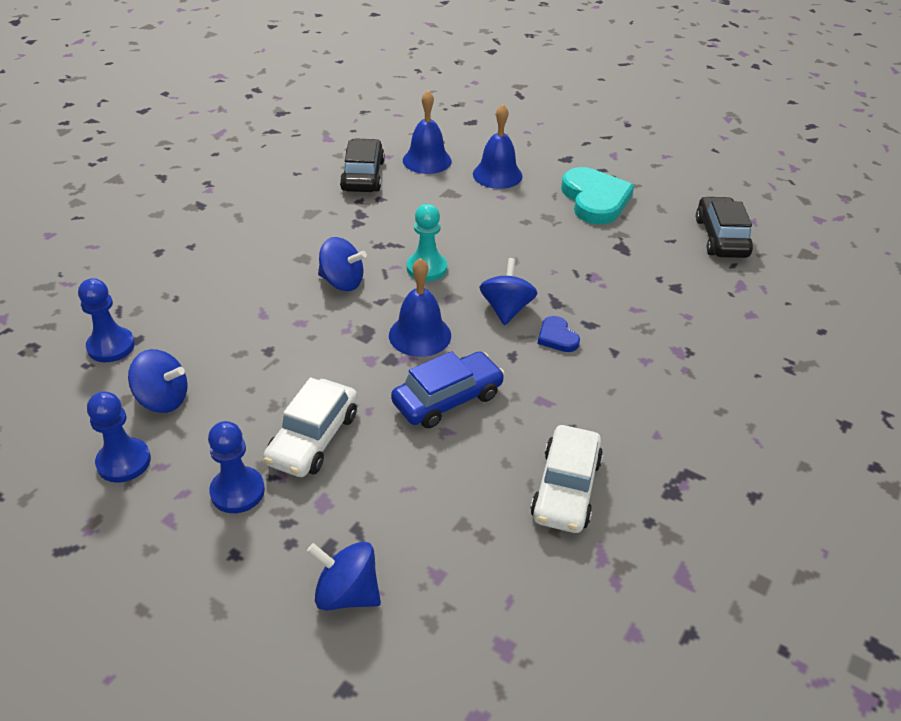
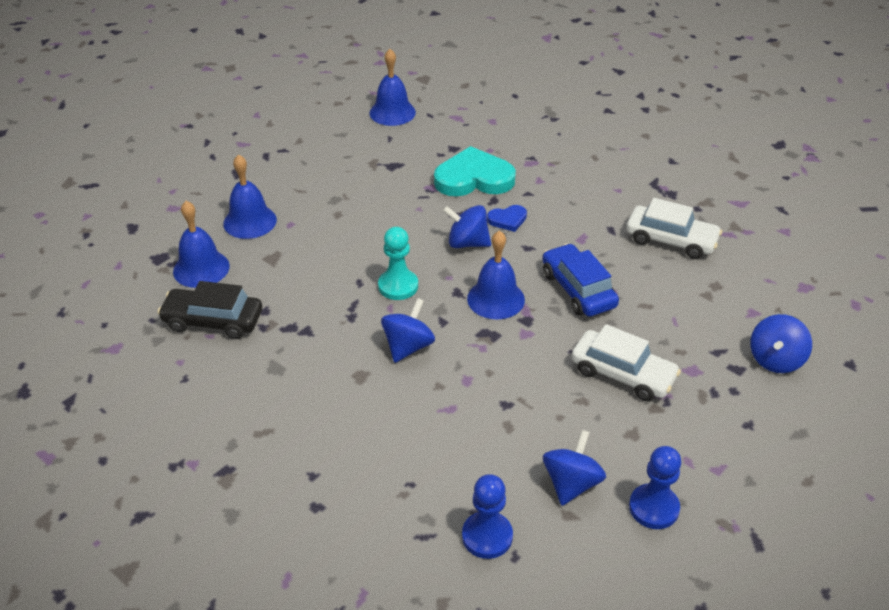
camera: 80 degrees left, 0 degrees up
blue pawn [208,421,265,513] -> none
turquoise heart [561,167,634,224] -> turquoise heart moved to [434,146,516,196]
black car [696,196,753,258] -> blue bell [369,49,416,126]

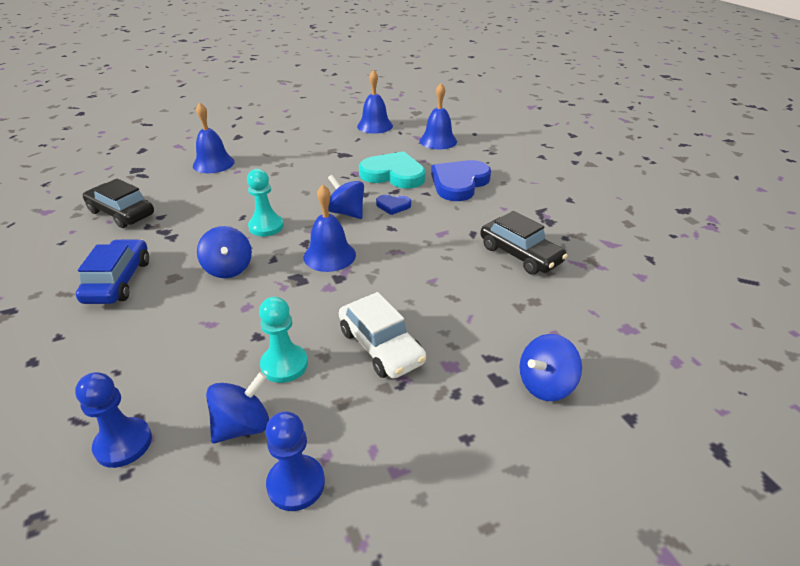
camera: 25 degrees right, 5 degrees down
blue bell [173,201,230,288] -> blue bell moved to [419,83,457,149]
blue spinning top [381,298,435,363] -> blue spinning top turned 105 degrees clockwise [197,226,252,278]
blue car [542,243,619,317] -> blue car moved to [76,239,149,304]
white car [626,198,722,259] -> black car [480,211,568,275]
none -> turquoise pawn [259,297,308,383]
none -> blue heart [431,160,491,201]

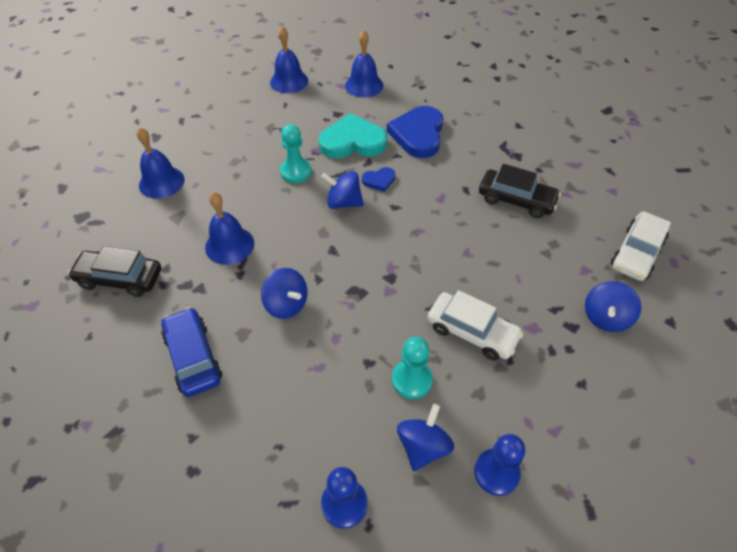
camera: 25 degrees left, 15 degrees up
turquoise pawn [247,169,284,236] -> turquoise pawn moved to [280,124,312,183]
blue bell [304,184,356,272] -> blue bell moved to [205,192,254,265]
none -> white car [611,211,671,281]

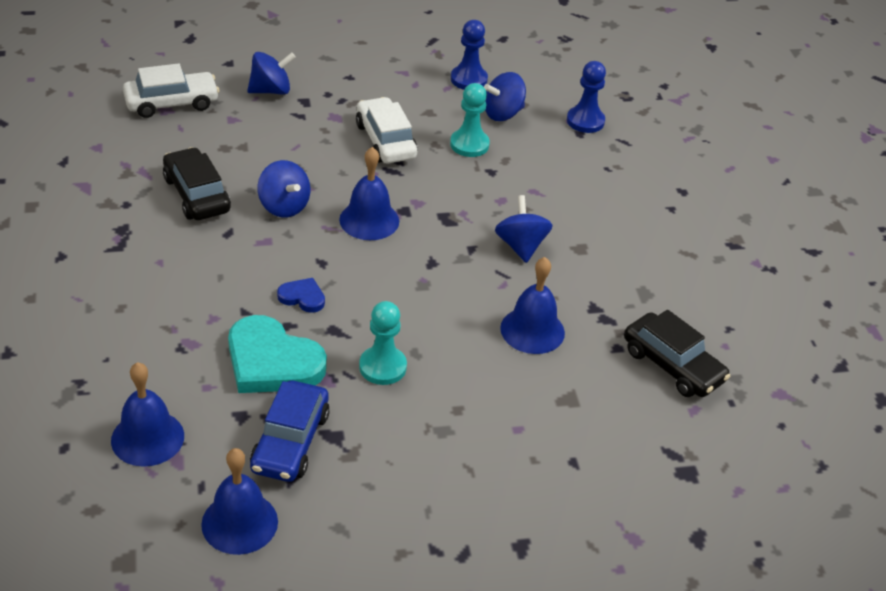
camera: 145 degrees left, 10 degrees down
blue bell [137,128,184,199] -> blue bell moved to [339,147,399,240]
blue car [161,307,222,397] -> blue car moved to [250,381,330,482]
blue spinning top [321,171,364,209] -> blue spinning top moved to [257,160,310,217]
blue heart [387,106,443,158] -> none

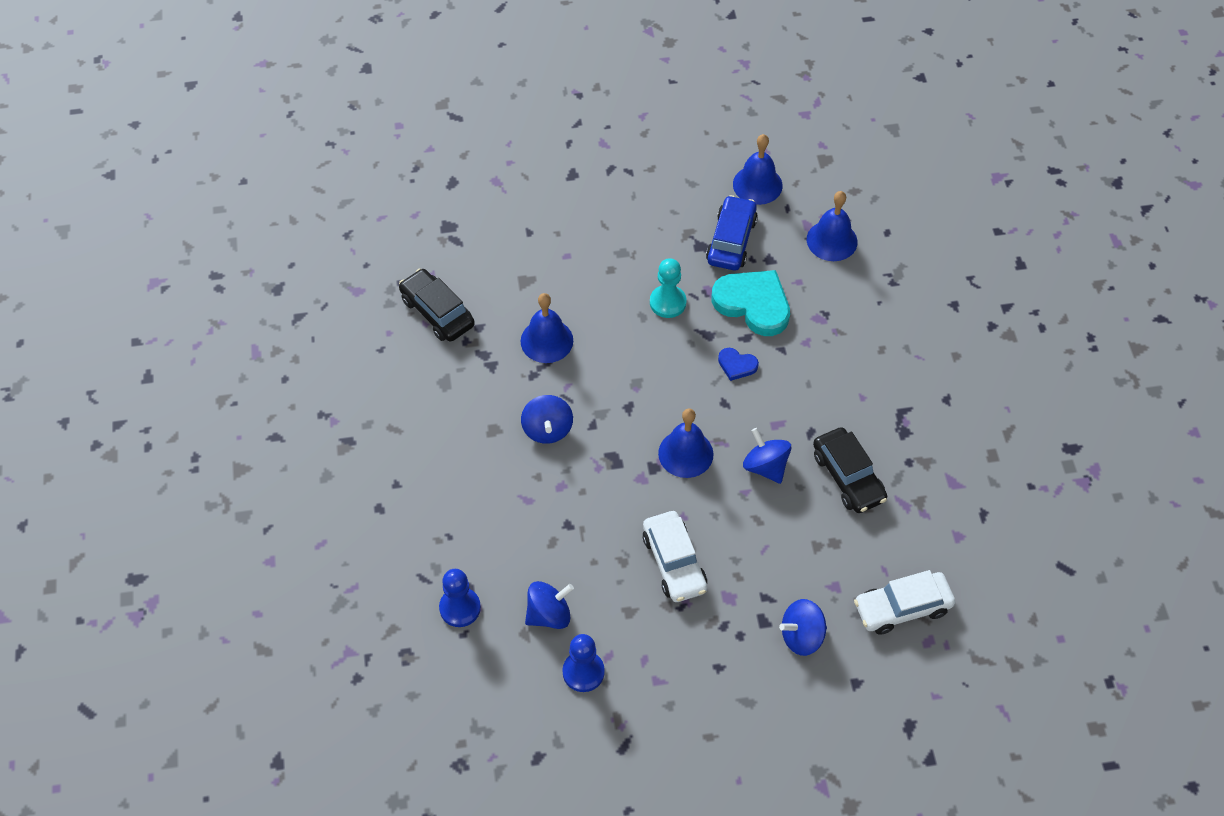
camera: 175 degrees left, 15 degrees up
turquoise pawn [450,83,490,157] -> none

